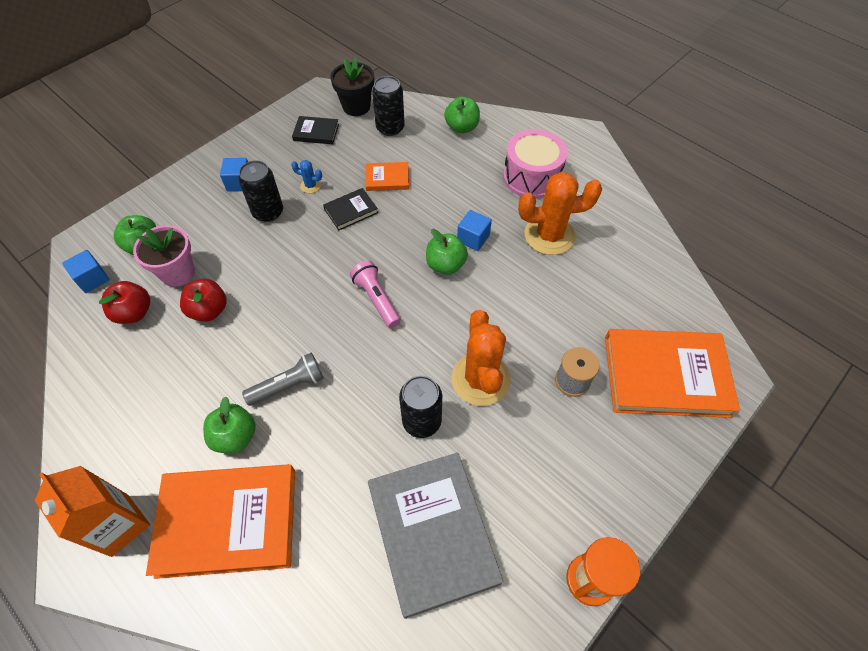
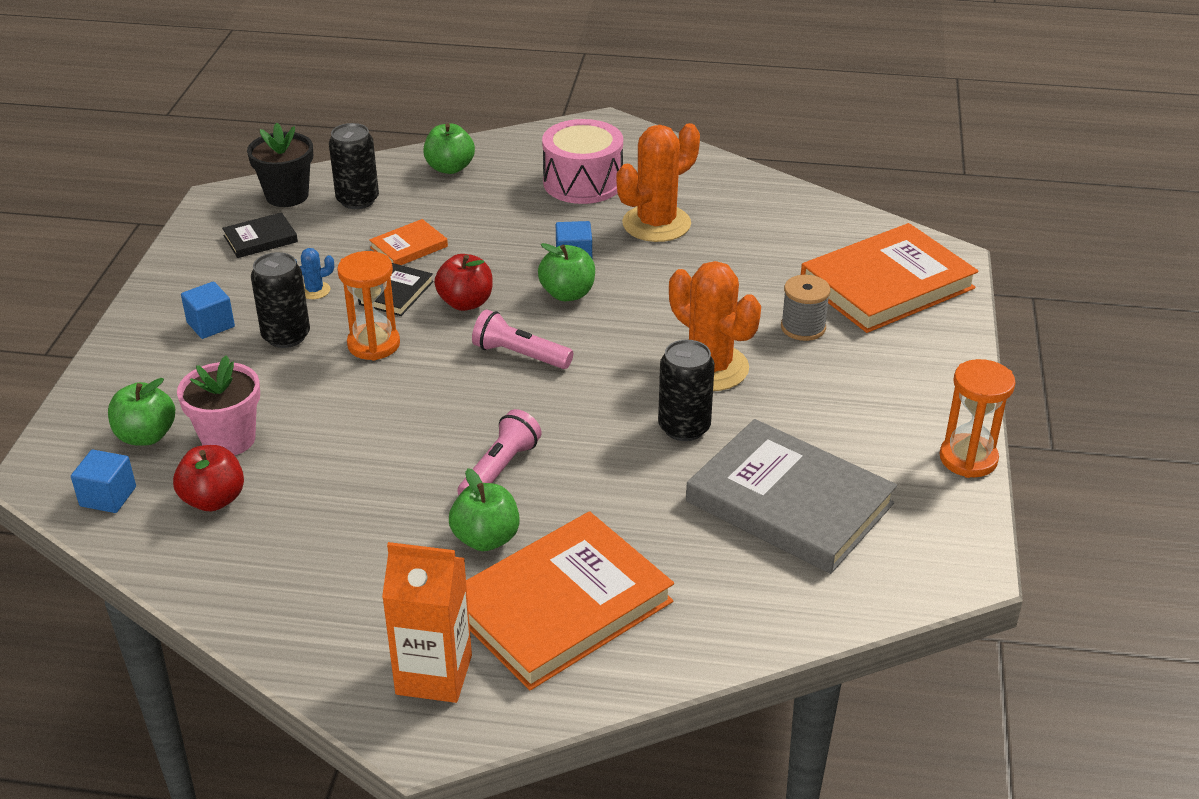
camera: 35 degrees left, 20 degrees down
red apple [180,279,227,322] -> red apple moved to [434,254,493,311]
grey flashlight [242,352,324,406] -> pink flashlight [457,409,542,495]
none -> orange hourglass [337,251,400,361]

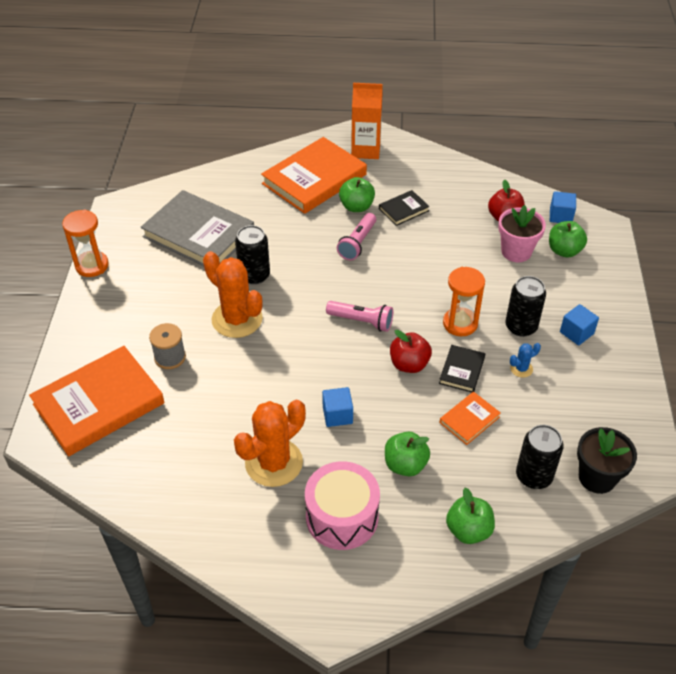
camera: 175 degrees right, 10 degrees up
black book [222,212,298,258] -> black book moved to [379,190,430,226]
green apple [538,243,595,301] -> green apple moved to [385,432,430,476]

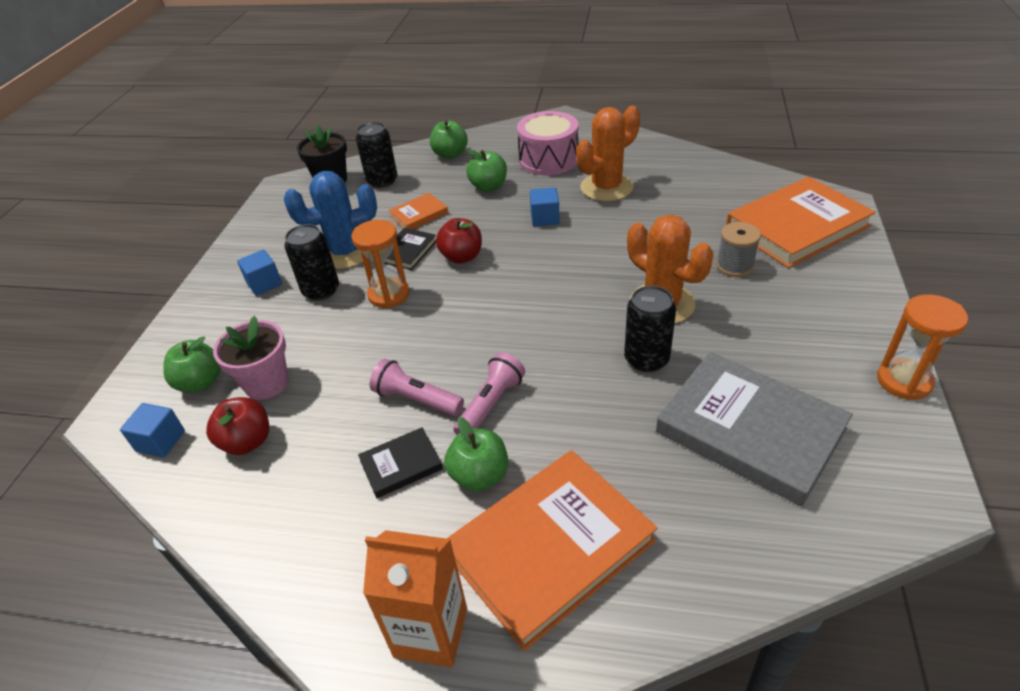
camera: 170 degrees left, 5 degrees down
pink flashlight [326,301,393,332] -> pink flashlight moved to [370,359,464,416]
blue cactus [510,343,541,378] -> blue cactus [284,171,377,269], size x2.34

